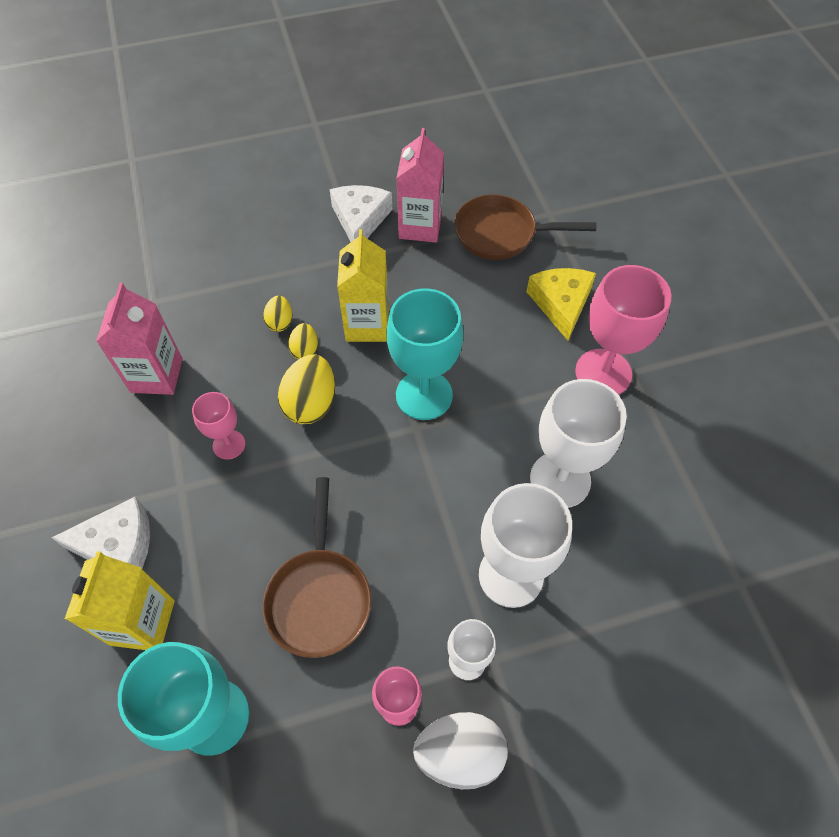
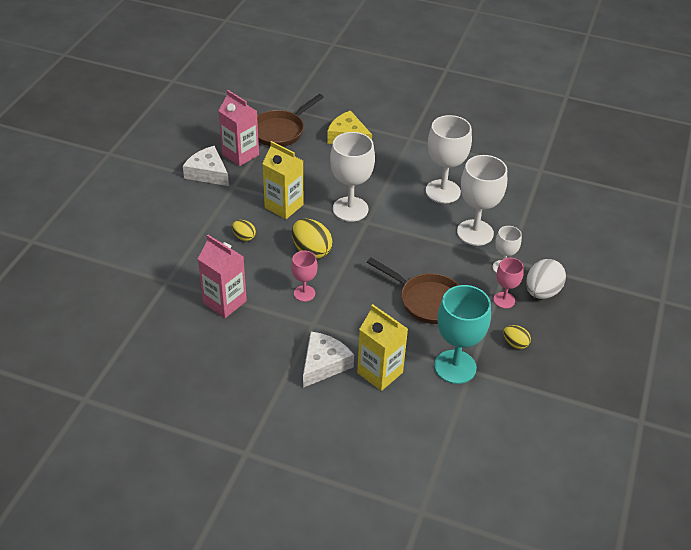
camera: 55 degrees left, 15 degrees down
yellow egg [288,323,318,360] -> yellow egg moved to [504,325,531,349]
turquoise goblet [387,288,463,420] -> white goblet [330,132,375,222]
pink goblet [575,265,671,395] -> none

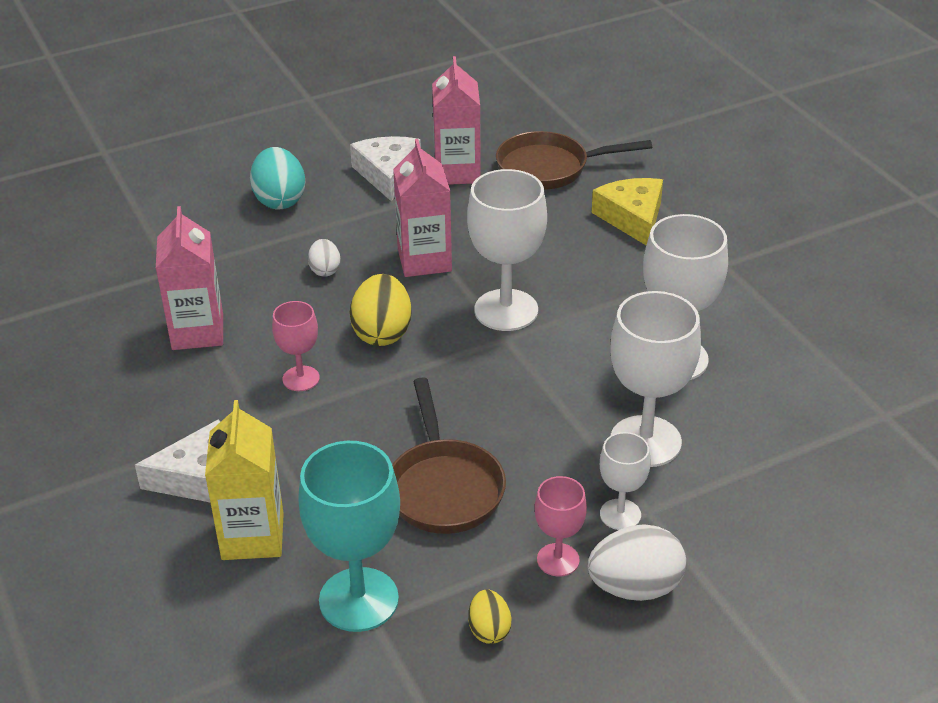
camera: 45 degrees right, 5 degrees down
yellow egg [232,220,256,241] -> white egg [308,239,341,277]
yellow carton [262,141,303,219] -> pink carton [393,139,452,277]
none -> turquoise egg [250,147,305,209]

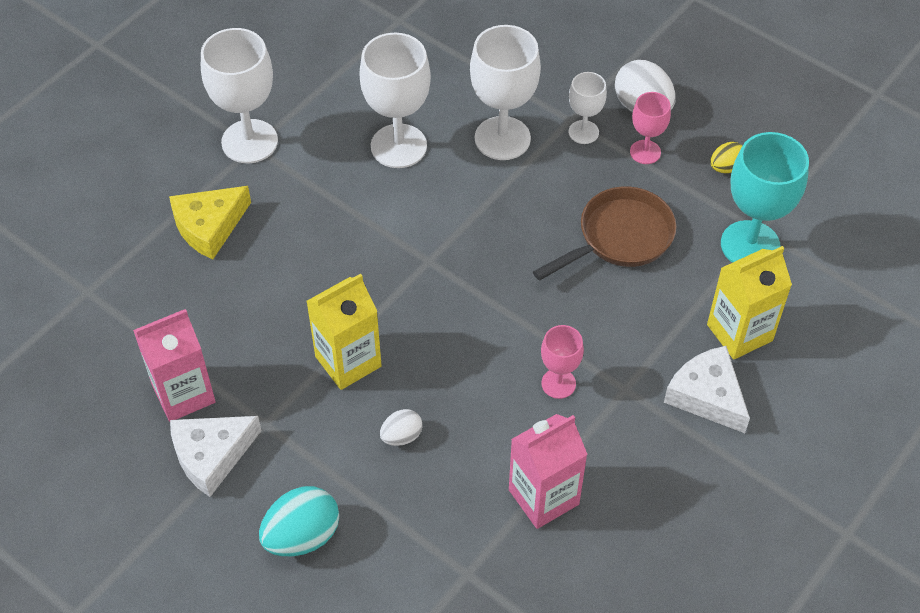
camera: 115 degrees left, 15 degrees up
yellow egg [350,274,412,346] -> none
pink carton [393,139,452,277] -> yellow carton [306,274,382,390]
white goblet [467,169,547,331] -> white goblet moved to [201,28,278,163]
brown pan [496,131,652,190] -> none

